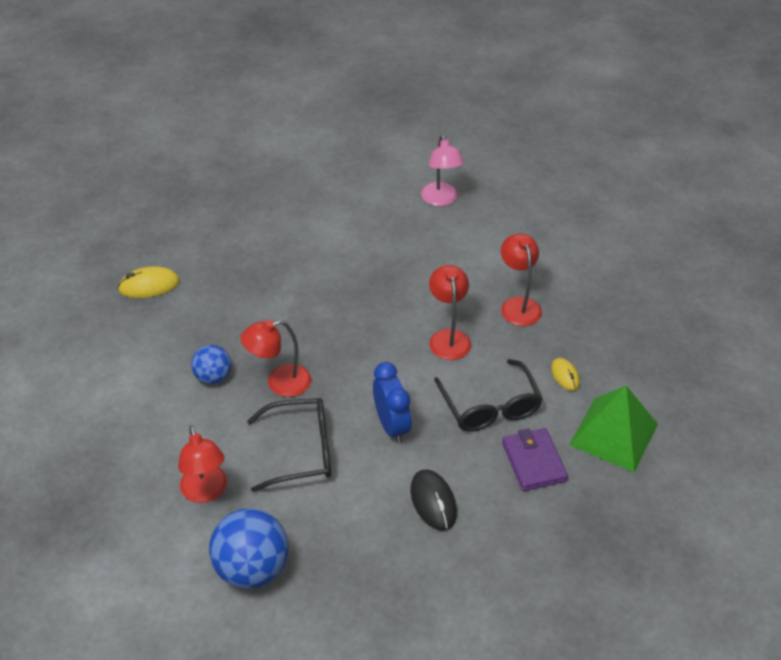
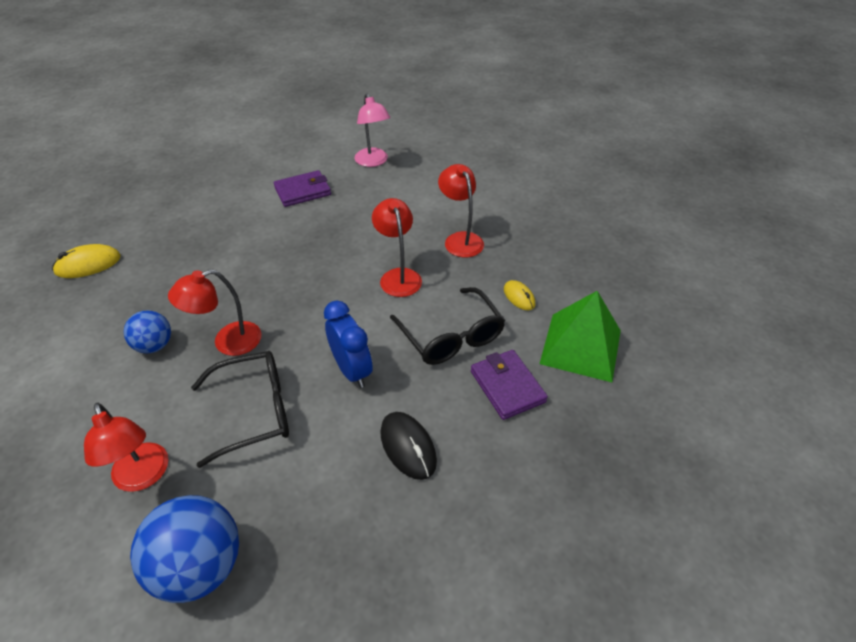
camera: 10 degrees left, 0 degrees up
none -> purple wallet [274,170,331,207]

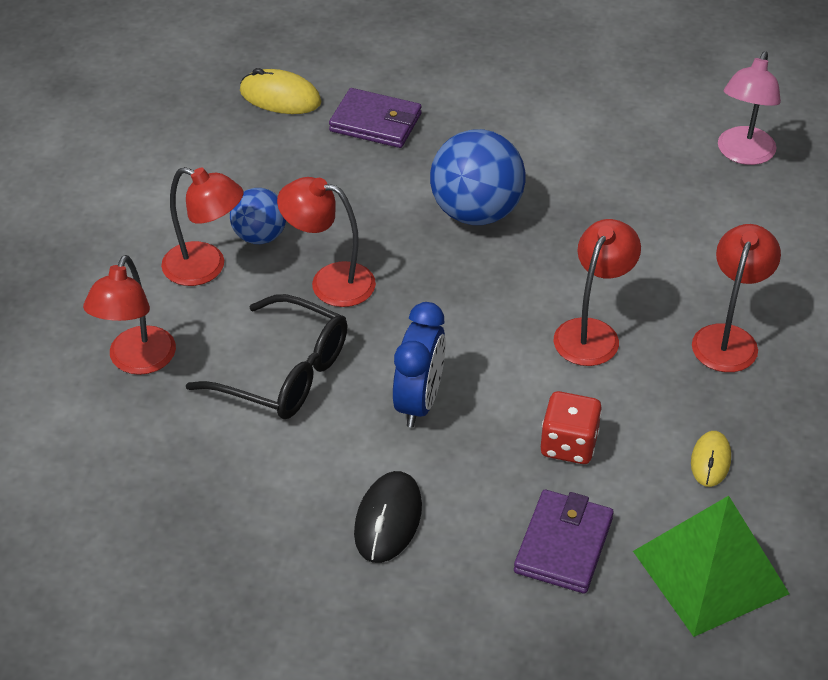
camera: 45 degrees right, 0 degrees up
blue ball [130,495,239,603] -> blue ball moved to [430,129,525,225]
purple wallet [274,170,331,207] -> purple wallet moved to [329,88,422,148]
black glasses [390,287,505,365] -> red dice [541,391,602,464]
none -> red lamp [161,167,244,286]

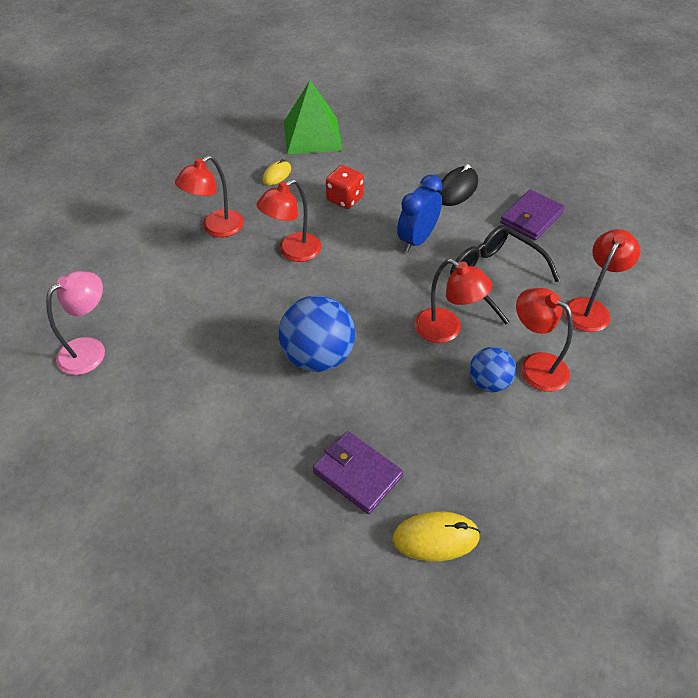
camera: 160 degrees left, 5 degrees up
yellow mouse [240,68,321,114] -> yellow mouse turned 45 degrees counterclockwise [392,511,481,561]
purple wallet [514,490,614,594] -> purple wallet moved to [500,189,565,241]

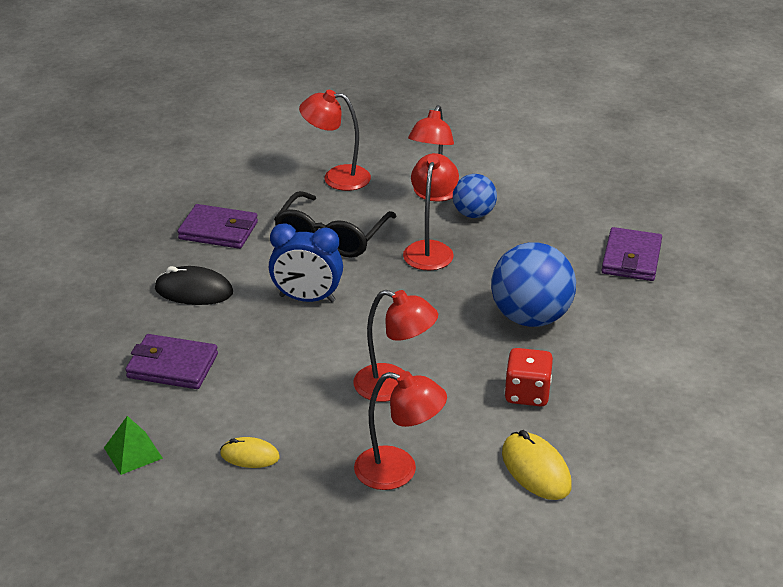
camera: 115 degrees left, 15 degrees down
pink lamp [46,271,105,375] -> none
green pyramid [284,80,343,154] -> green pyramid [104,416,163,475], size x0.49
red dice [326,165,364,209] -> red dice moved to [504,348,553,407]
yellow mouse [392,511,481,561] -> yellow mouse moved to [502,430,572,500]
none -> purple wallet [125,334,218,389]

